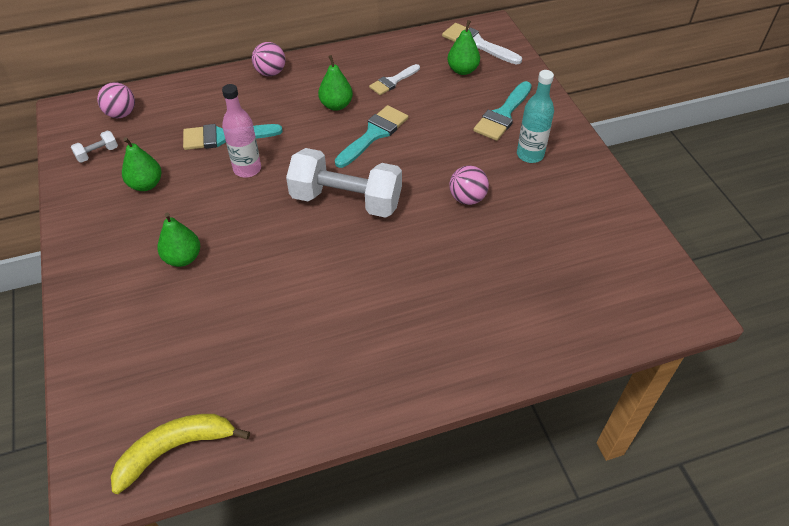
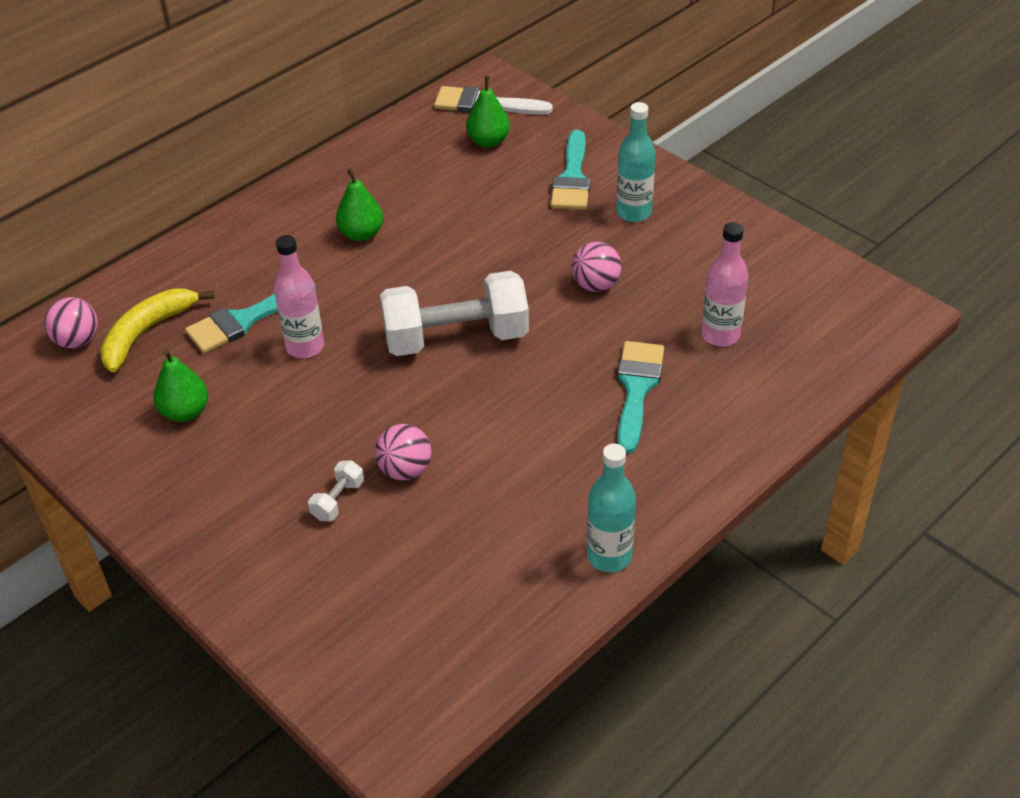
camera: 25 degrees left, 5 degrees down
white dumbbell [71,131,118,163] -> white dumbbell moved to [308,460,364,521]
yellow banana [111,414,250,494] -> yellow banana moved to [100,288,215,373]
green pear [157,212,200,267] -> none
pink ball [252,42,285,76] -> pink ball moved to [375,424,431,480]
turquoise brush [335,105,408,168] -> turquoise brush moved to [617,341,664,454]
white brush [369,64,420,95] -> none
none -> turquoise bottle [587,443,636,572]
none -> pink bottle [701,222,749,347]

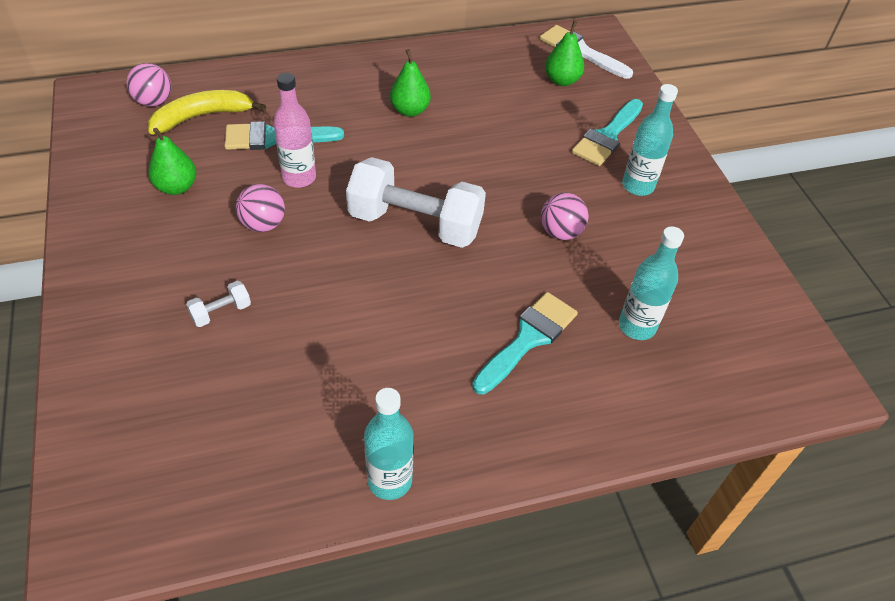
camera: 25 degrees right, 5 degrees up
pink ball [375,424,431,480] -> pink ball moved to [236,184,285,232]
pink bottle [701,222,749,347] -> turquoise bottle [619,226,684,340]

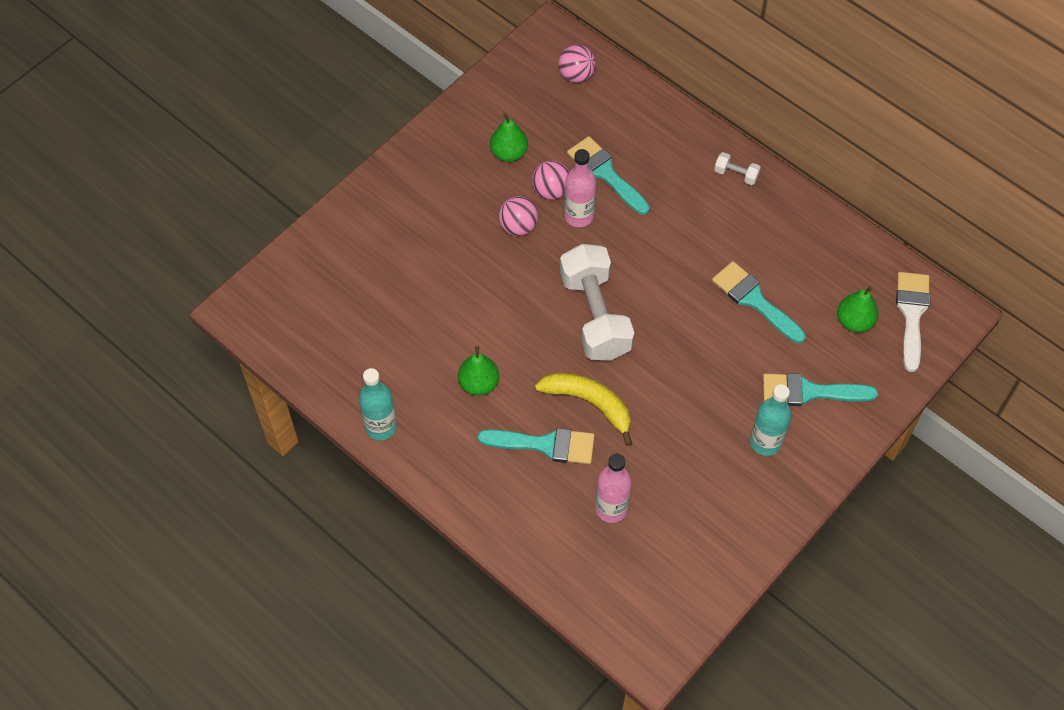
camera: 60 degrees right, 10 degrees up
yellow banana [148,90,266,135] -> yellow banana moved to [535,373,632,446]
white dumbbell [186,281,251,327] -> white dumbbell moved to [714,152,761,185]
green pear [390,49,431,117] -> green pear moved to [458,346,499,396]
pink ball [541,193,589,240] -> pink ball moved to [532,160,569,200]
turquoise bottle [619,226,684,340] -> pink bottle [595,454,632,523]
none -> turquoise brush [712,261,806,343]

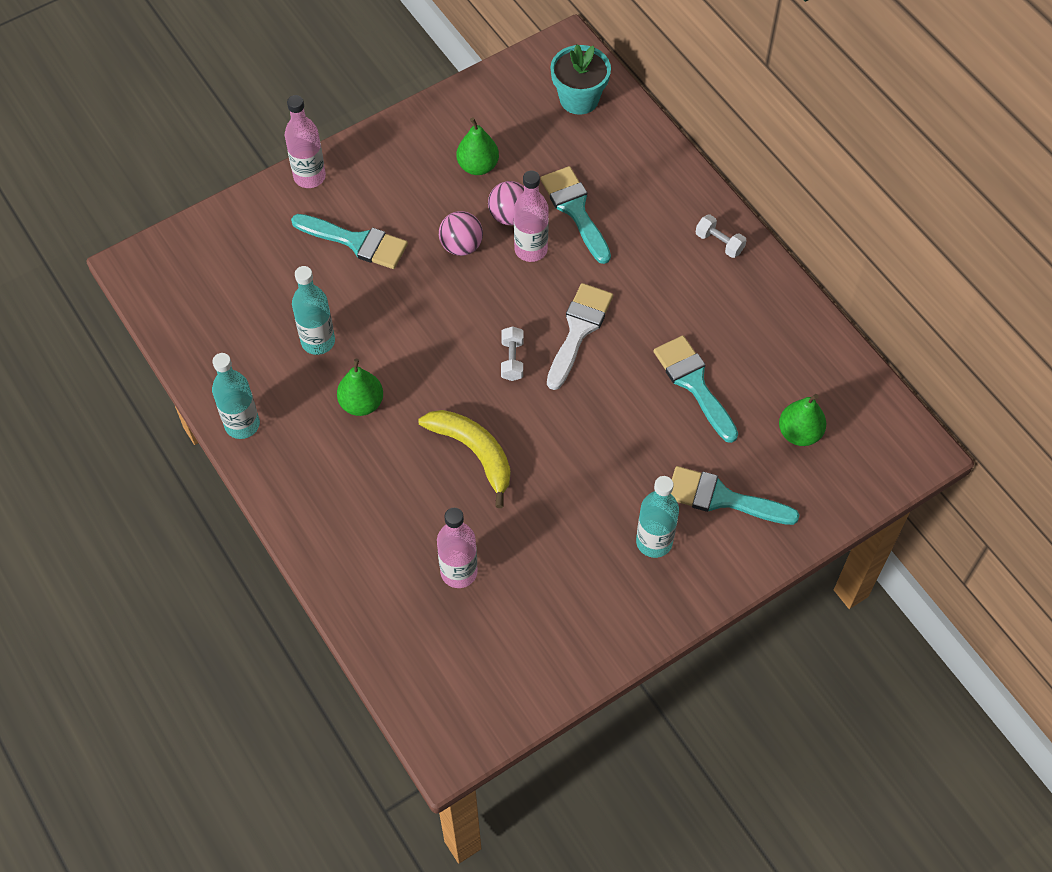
camera: 15 degrees right, 0 degrees up
turquoise brush [478,428,595,464] -> turquoise brush moved to [291,214,408,269]
pink ball [558,45,596,83] -> turquoise flower pot [550,44,611,115]
white dumbbell [560,244,634,361] -> white dumbbell [501,326,524,381], size x0.41
white brush [896,272,930,372] -> white brush moved to [547,283,613,390]
none -> pink bottle [285,95,326,188]
none -> turquoise bottle [292,266,335,355]

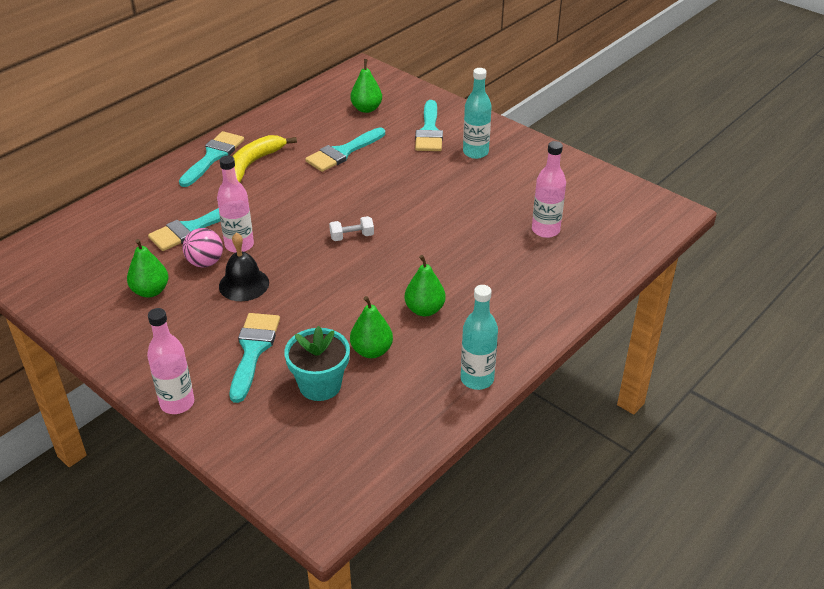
camera: 105 degrees left, 20 degrees down
turquoise bottle [292,266,335,355] -> green pear [350,296,393,358]
yellow banana [419,410,510,508] -> yellow banana moved to [232,135,297,182]
pink ball [439,211,483,256] -> black bell [219,233,269,301]
white brush [547,283,613,390] -> none
turquoise flower pot [550,44,611,115] -> turquoise flower pot moved to [284,326,350,401]
white dumbbell [696,214,747,258] -> turquoise brush [179,131,244,187]

